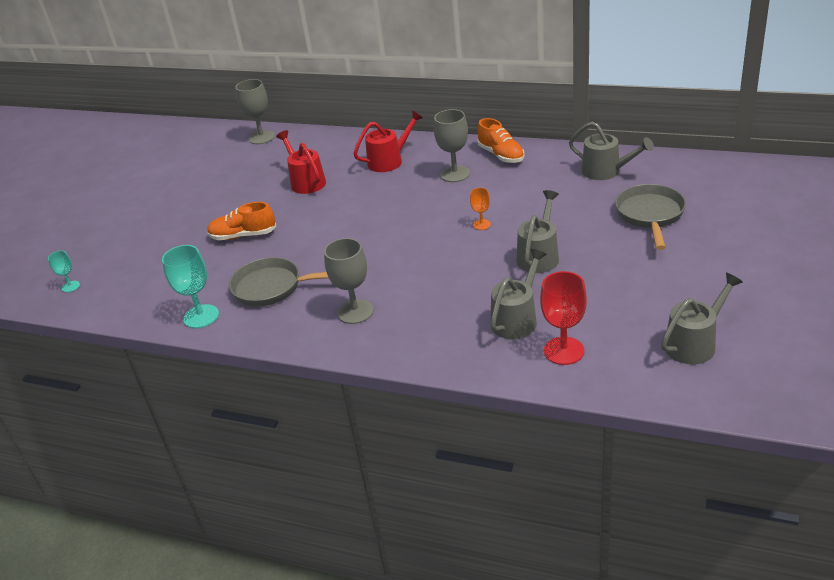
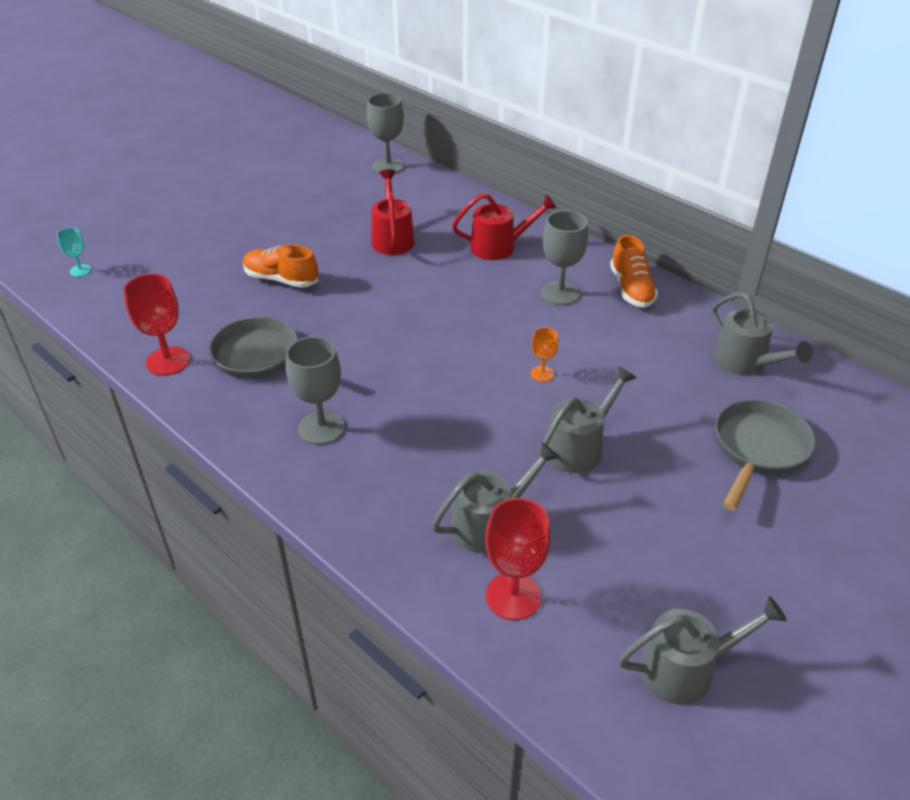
camera: 20 degrees right, 5 degrees up
turquoise goblet [162,245,219,328] -> red goblet [124,274,190,376]

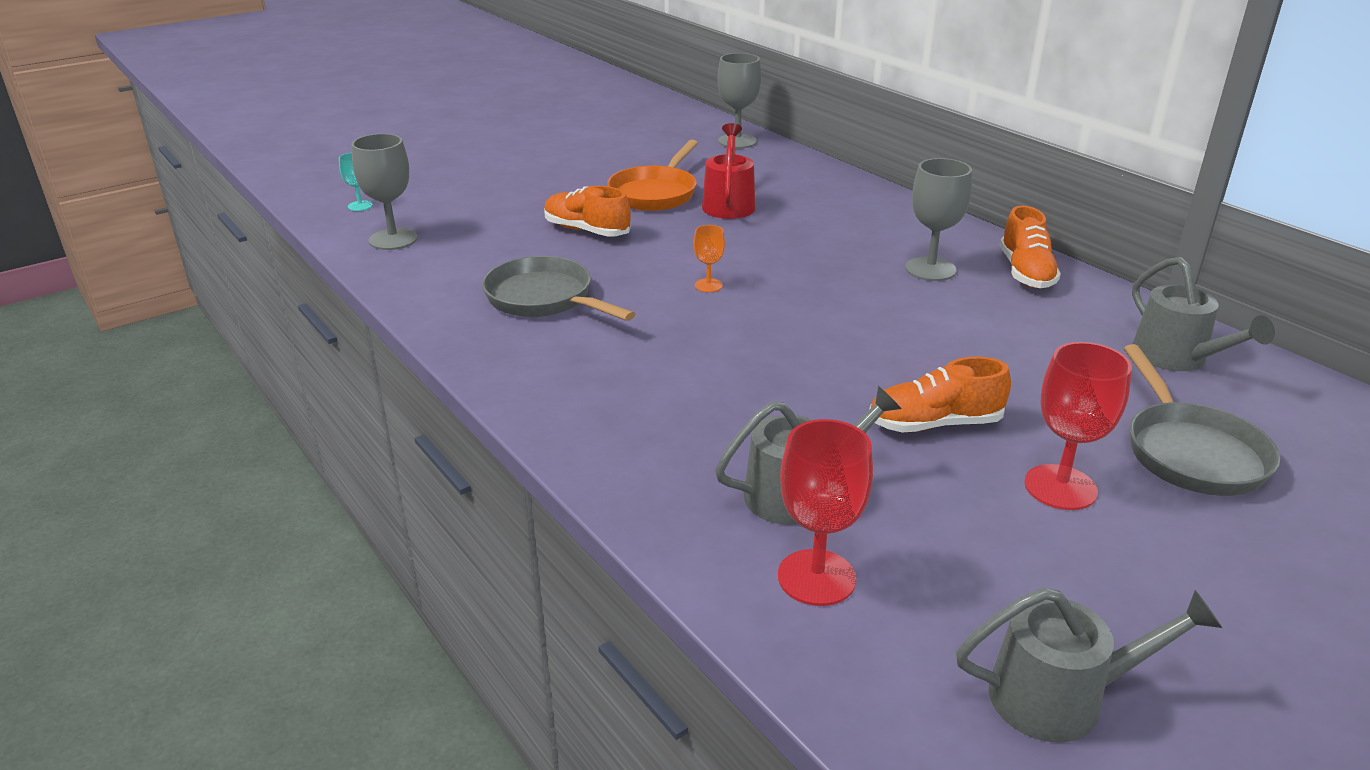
camera: 10 degrees right, 10 degrees down
red goblet [124,274,190,376] -> red goblet moved to [1024,342,1132,510]
grey goblet [286,336,345,445] -> grey goblet moved to [352,133,418,250]
red watering can [452,193,556,260] -> none
orange goblet [531,327,558,382] -> orange goblet moved to [694,225,725,292]
grey watering can [539,366,636,473] -> orange shoe [869,357,1011,432]
grey pan [715,399,816,511] -> grey pan turned 135 degrees clockwise [1124,344,1280,496]
none -> orange pan [607,140,698,211]

